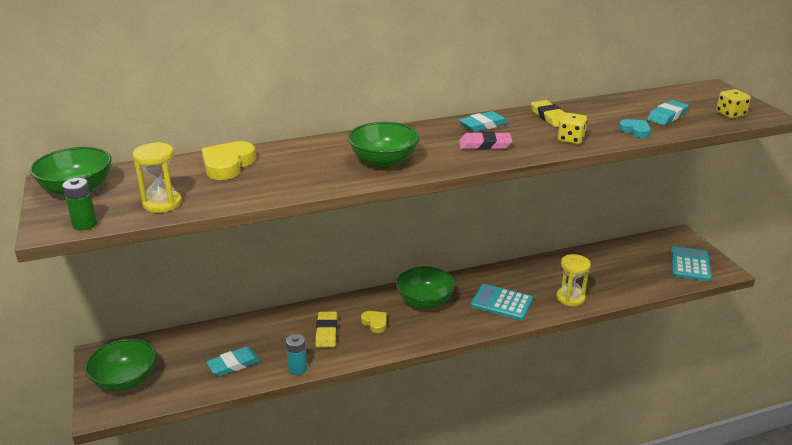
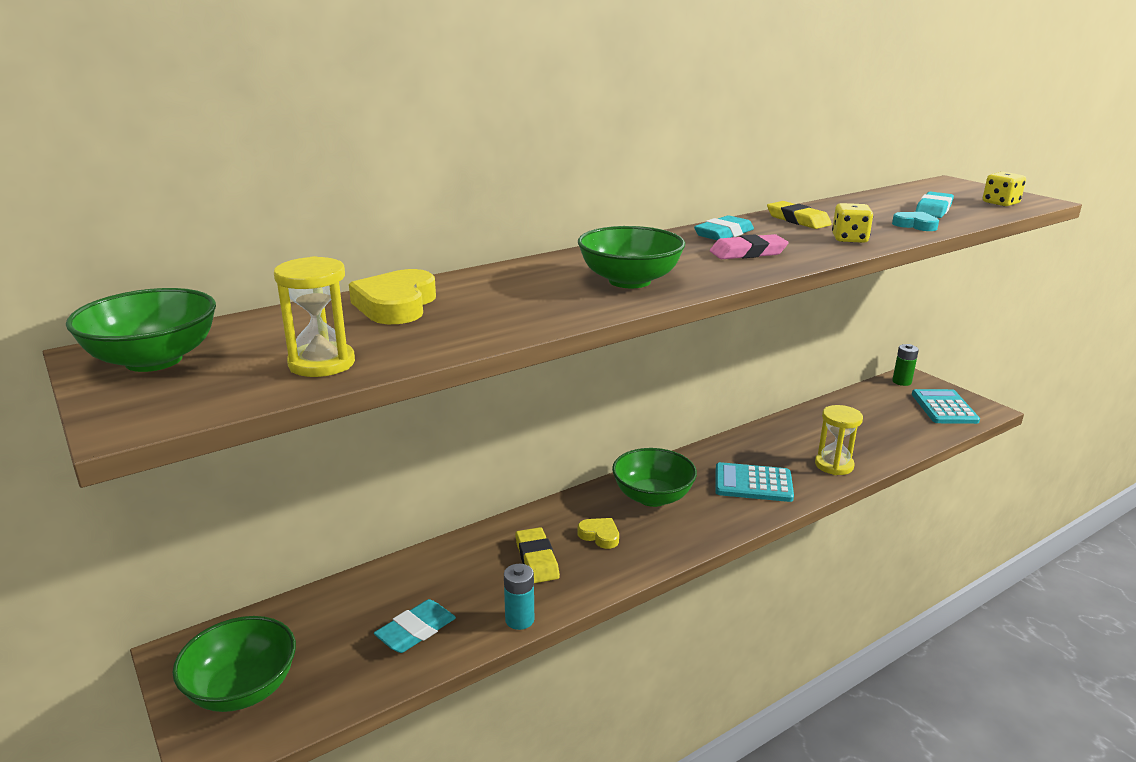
camera: 15 degrees left, 5 degrees down
green battery [62,178,97,231] -> green battery moved to [892,344,919,386]

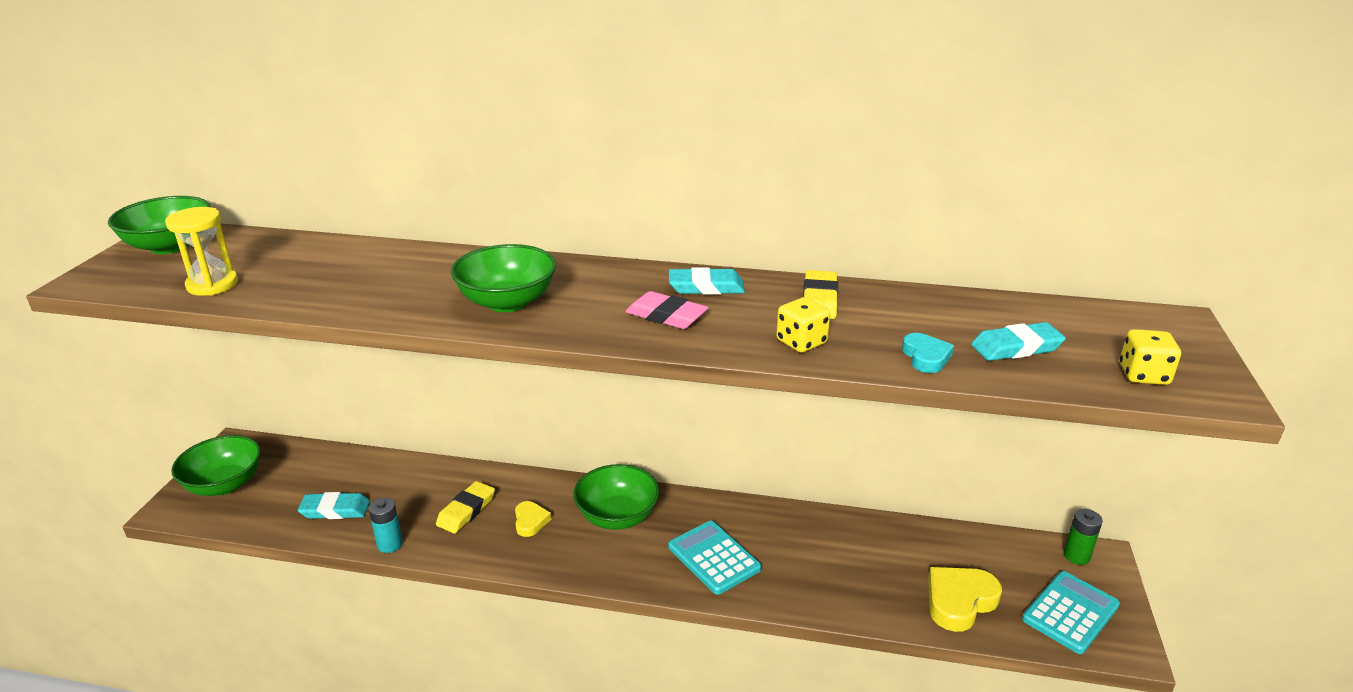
camera: 45 degrees right, 5 degrees up
yellow heart [349,269,436,324] -> yellow heart moved to [928,567,1002,632]
yellow hourglass [815,405,863,475] -> none

